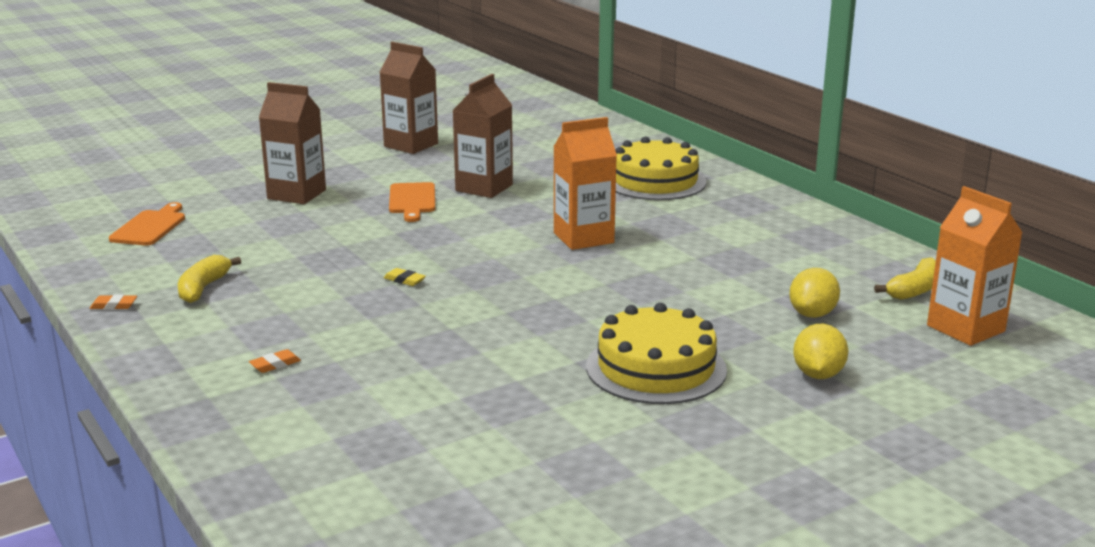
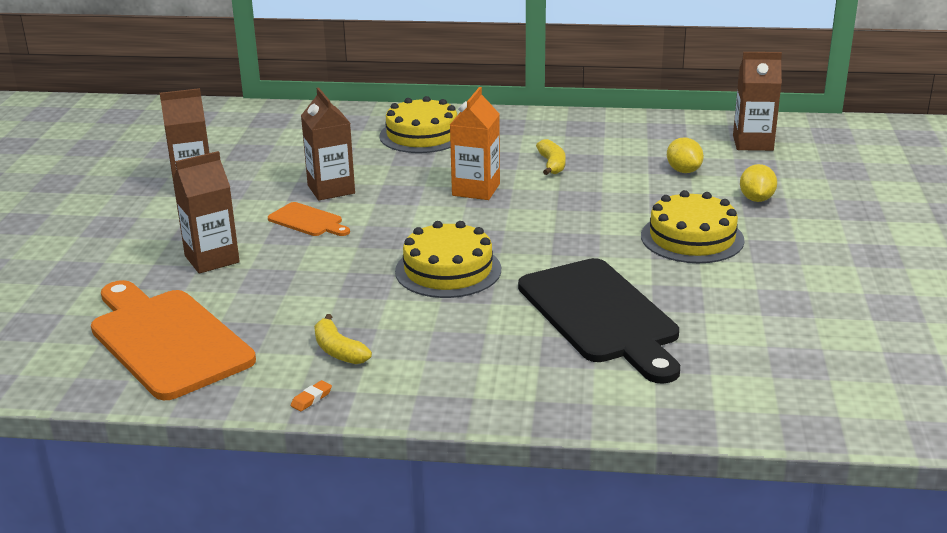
camera: 50 degrees left, 5 degrees up
orange cutting board [109,202,185,245] -> orange cutting board [91,280,256,400], size x2.13
orange eraser [249,349,301,373] -> none
yellow eraser [384,268,426,286] -> yellow cake [395,221,501,298]
yellow lemon [793,324,848,379] -> yellow lemon turned 45 degrees clockwise [740,164,777,202]
yellow banana [874,257,936,300] -> yellow banana moved to [536,139,566,175]
orange carton [927,186,1023,346] -> brown carton [733,52,782,151]
none -> black cutting board [518,258,680,384]

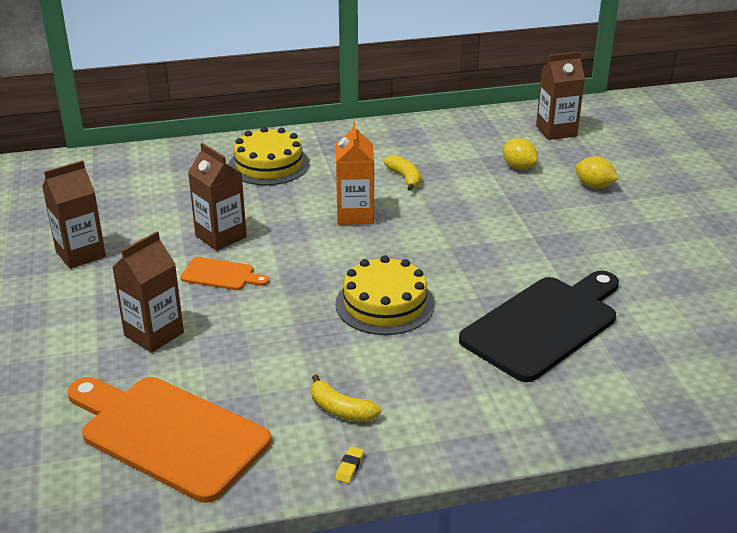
camera: 20 degrees left, 5 degrees up
orange eraser [291,380,332,412] -> yellow eraser [335,446,364,483]
black cutting board [518,258,680,384] -> black cutting board turned 90 degrees counterclockwise [459,271,619,382]
yellow cake [641,190,744,263] -> none
yellow lemon [740,164,777,202] -> yellow lemon turned 45 degrees counterclockwise [575,156,619,188]

